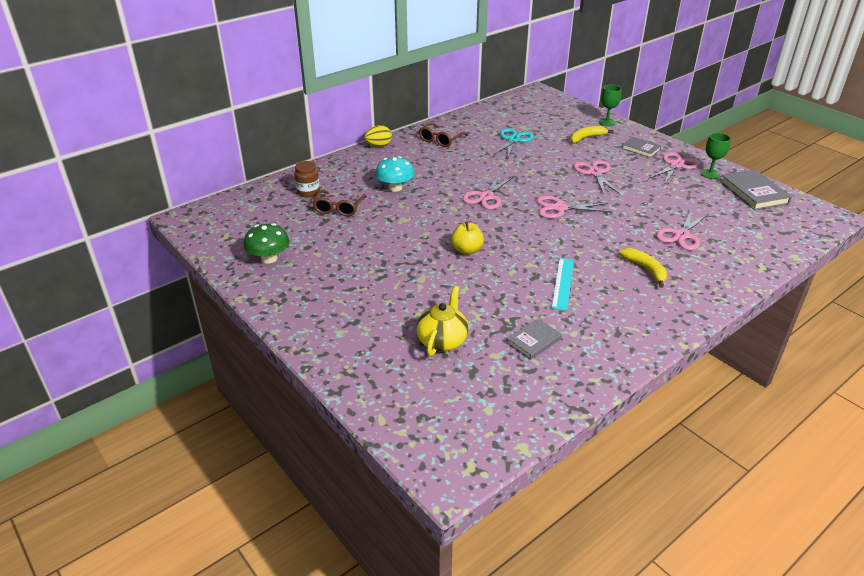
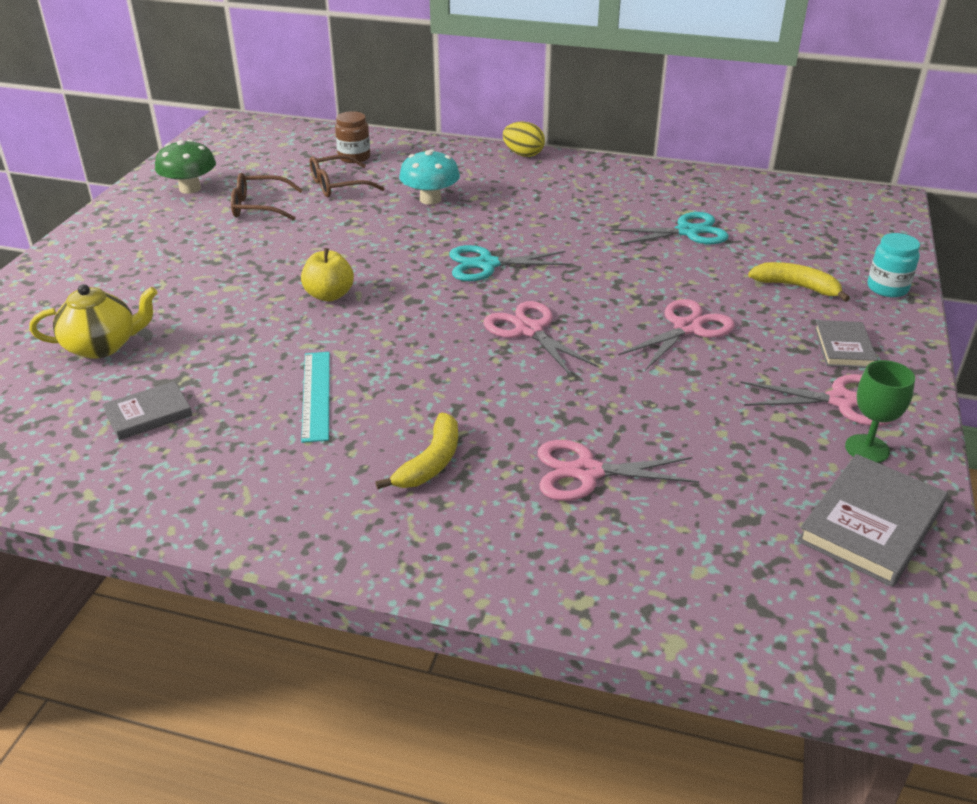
camera: 55 degrees right, 0 degrees up
brown glasses [419,123,468,147] -> brown glasses moved to [231,173,303,221]
pink scissors [462,174,513,210] -> turquoise scissors [449,245,570,281]
grey book [507,319,562,360] -> grey book turned 45 degrees counterclockwise [103,381,192,440]
turquoise ruler [551,258,574,311] -> turquoise ruler turned 75 degrees counterclockwise [301,352,330,443]
green goblet [599,85,622,126] -> turquoise jar [867,233,920,297]

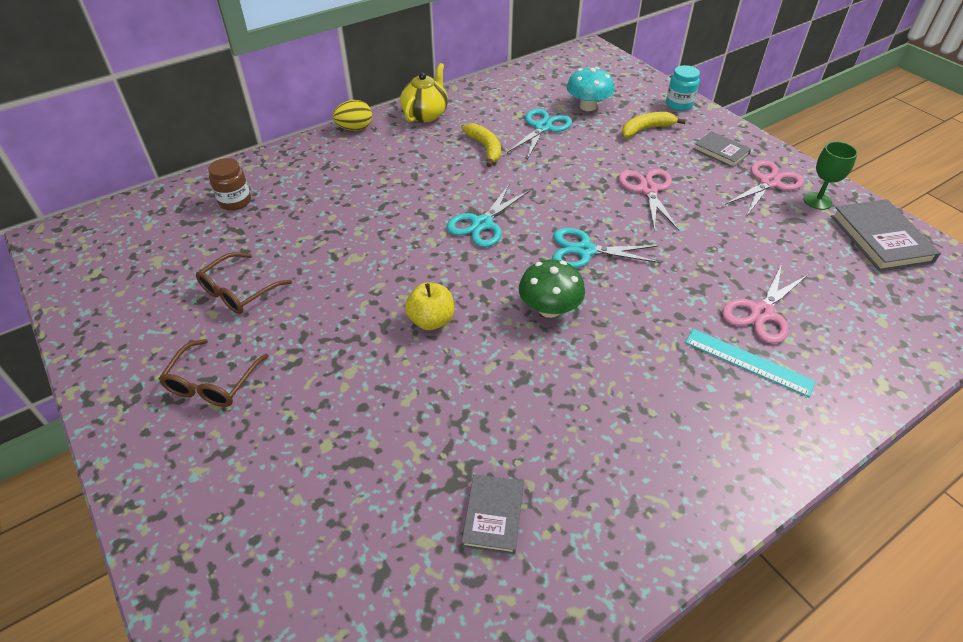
camera: 50 degrees left, 10 degrees up
yellow teapot [29,284,158,359] -> yellow teapot moved to [400,63,448,122]
green mushroom [155,140,216,194] -> green mushroom moved to [519,259,585,318]
turquoise ruler [301,352,330,443] -> turquoise ruler moved to [685,329,816,397]
brown glasses [310,155,385,197] -> brown glasses moved to [159,339,268,407]
yellow banana [375,413,458,489] -> yellow banana moved to [462,123,501,167]
turquoise mushroom [399,149,460,205] -> turquoise mushroom moved to [567,67,614,111]
pink scissors [483,301,599,377] -> turquoise scissors [552,228,660,268]

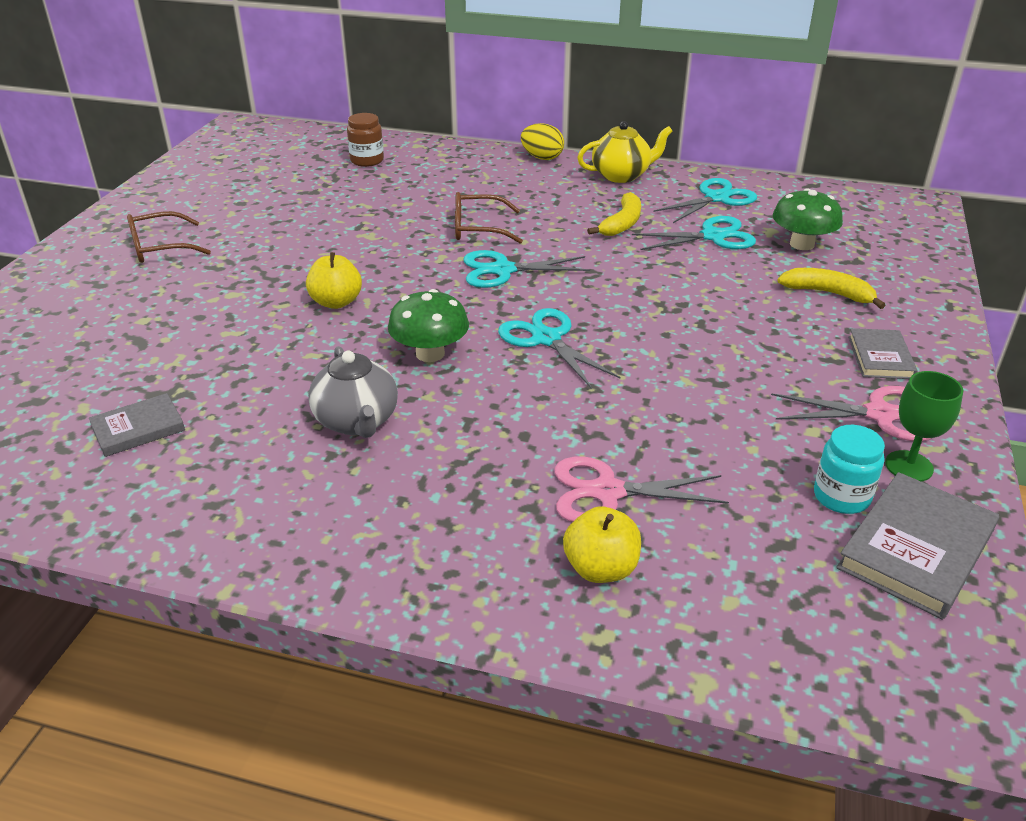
camera: 50 degrees right, 10 degrees down
brown glasses [196,252,292,314] -> brown glasses moved to [455,192,523,244]
turquoise mushroom [567,67,614,111] -> green mushroom [773,188,843,250]
pink scissors [618,169,679,231] -> none
turquoise jar [666,65,700,111] -> turquoise jar moved to [814,425,885,514]
turquoise ruler [685,329,816,397] -> none
none -> grey teapot [308,346,398,438]
none -> yellow apple [563,506,641,583]
none -> turquoise scissors [653,178,757,223]

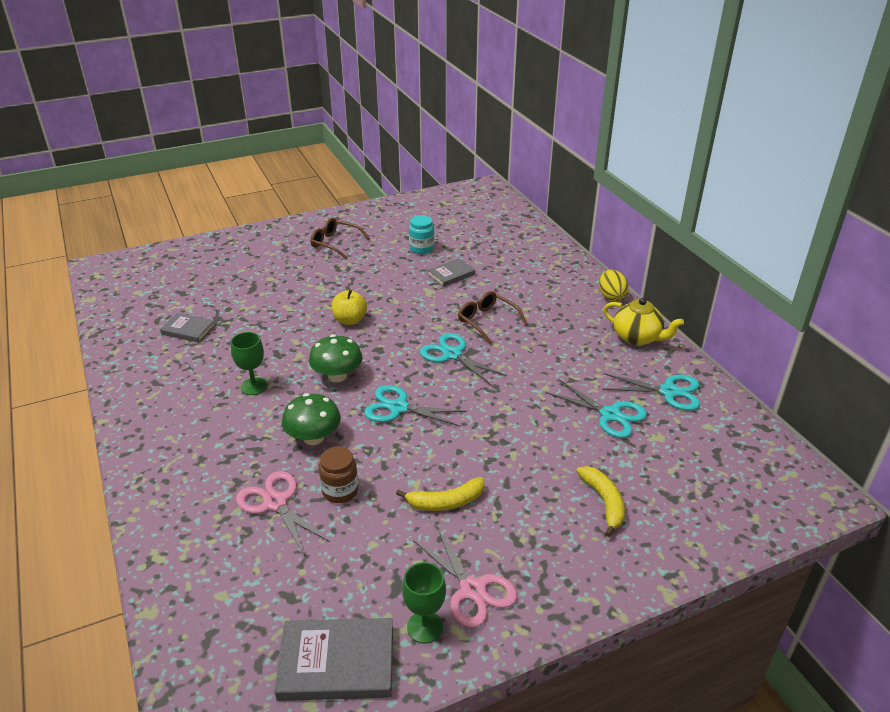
camera: 50 degrees right, 0 degrees up
grey teapot [308,346,398,438] -> green goblet [231,332,268,395]
brown jar [347,113,384,167] -> brown jar moved to [319,446,358,503]
turquoise scissors [498,308,620,389] -> turquoise scissors turned 90 degrees counterclockwise [364,385,467,427]
yellow apple [563,506,641,583] -> none
yellow banana [587,192,641,236] -> yellow banana moved to [396,477,484,511]
green mushroom [773,188,843,250] -> green mushroom moved to [282,393,341,445]
turquoise jar [814,425,885,514] -> turquoise jar moved to [409,215,434,254]
grey book [848,328,918,379] -> grey book moved to [427,258,475,287]

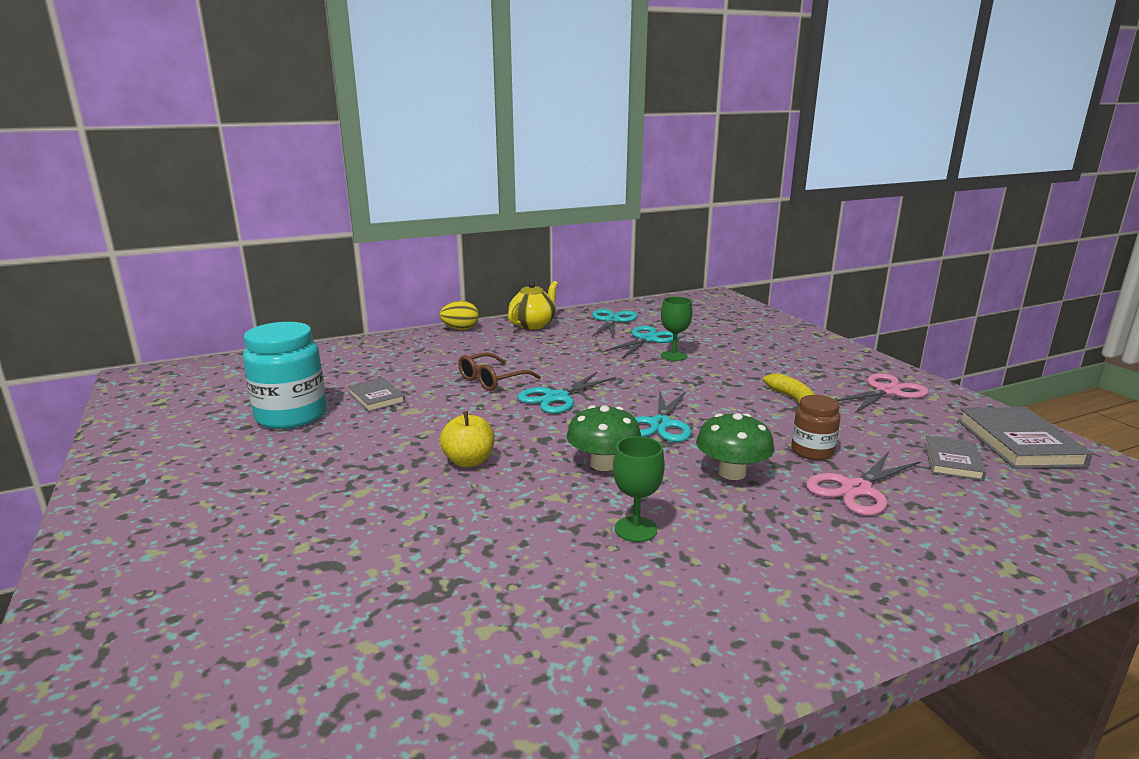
camera: 90 degrees left, 15 degrees down
grey book [160,313,215,343] -> grey book moved to [924,435,986,481]
brown glasses [311,218,370,260] -> none
green goblet [402,562,446,643] -> green goblet moved to [661,297,693,361]
turquoise jar [409,215,434,254] -> turquoise jar [243,322,327,429], size x1.81
yellow banana [576,466,625,537] -> none

